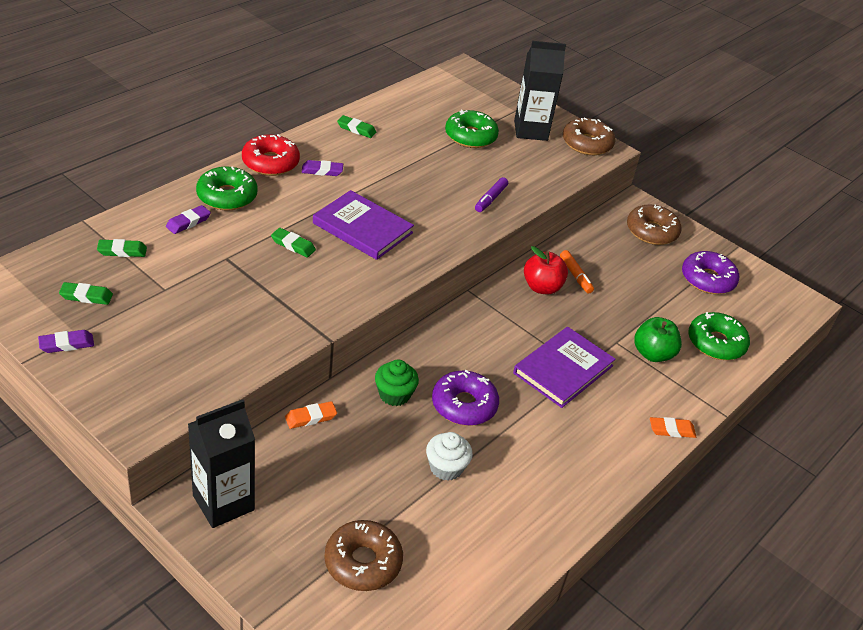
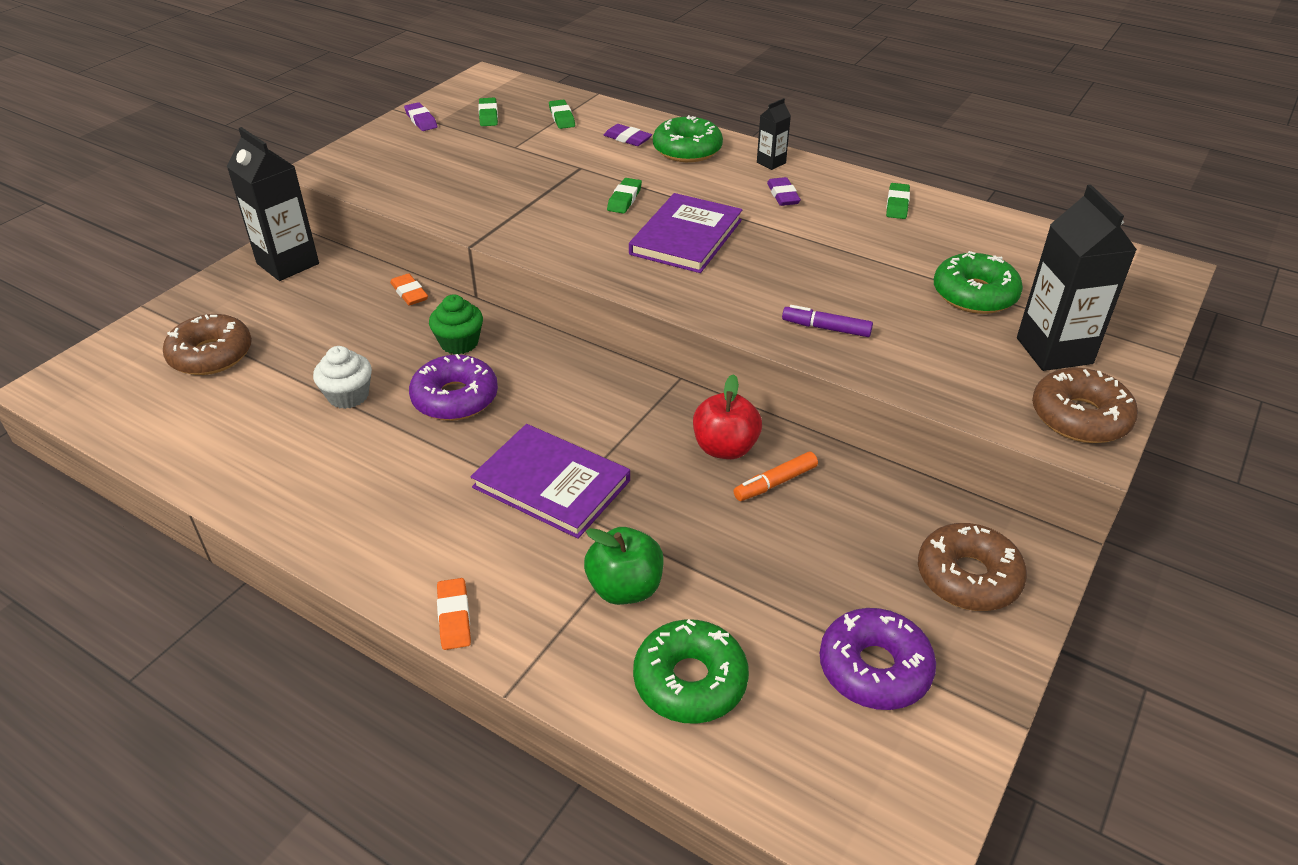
camera: 85 degrees right, 0 degrees up
red donut [242,134,300,176] -> black carton [757,98,791,170]

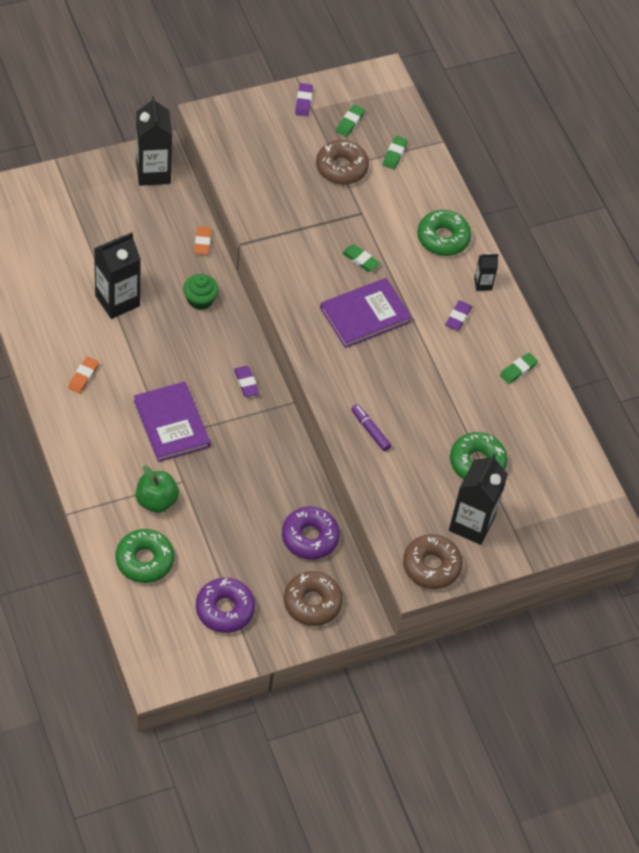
camera: 30 degrees right, 15 degrees up
brown donut [163,314,252,375] -> brown donut moved to [316,140,369,185]
white cupcake [313,346,372,409] -> black carton [94,232,141,319]
purple donut [409,354,498,421] -> purple donut moved to [282,506,340,560]
orange eraser [437,578,471,650] -> orange eraser moved to [68,356,99,394]
purple eraser [604,124,652,146] -> purple eraser moved to [234,366,259,397]
green eraser [607,178,642,214] -> green eraser turned 75 degrees clockwise [342,244,380,272]
red apple [693,374,762,459] -> none
orange marker [733,452,818,501] -> none

